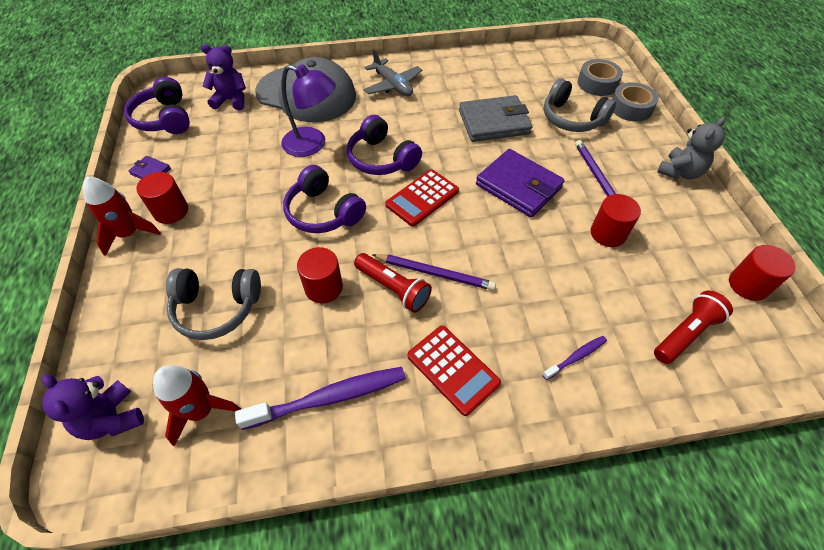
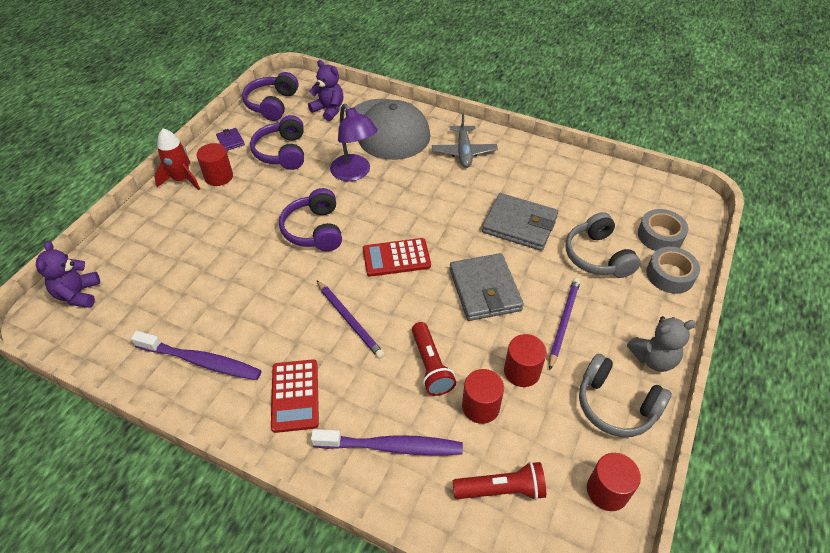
camera: 35 degrees right, 5 degrees down
red rocket [153,365,241,446] -> none
grey headphones [166,268,261,340] -> grey headphones moved to [579,354,672,437]
red cylinder [297,247,343,303] -> red cylinder moved to [462,369,504,424]
purple headphones [347,115,422,175] -> purple headphones moved to [250,115,304,170]
red flashlight [354,253,432,313] -> red flashlight moved to [412,322,456,396]
purple wallet [476,149,565,217] -> grey wallet [449,253,524,321]
purple toothbrush [542,336,607,380] -> purple toothbrush [311,429,463,456], size x1.97

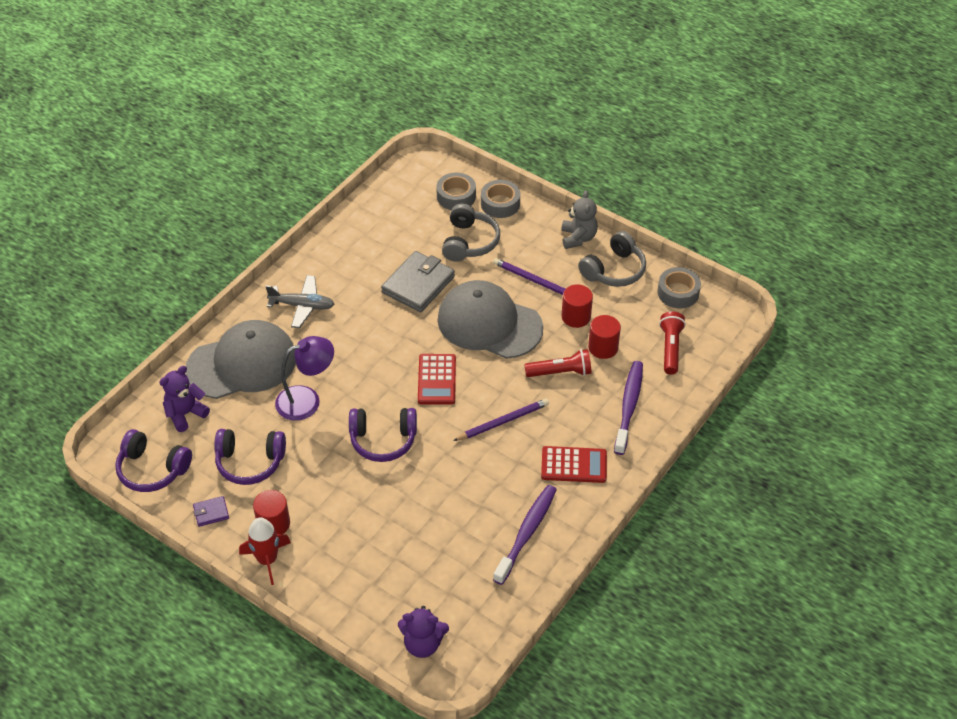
camera: 80 degrees left, 0 degrees up
grey wallet [449,253,524,321] -> grey cap [438,280,543,359]
grey headphones [565,212,641,278] -> grey headphones turned 75 degrees counterclockwise [442,204,500,261]
red cylinder [587,453,641,511] -> grey tape [657,267,701,308]

